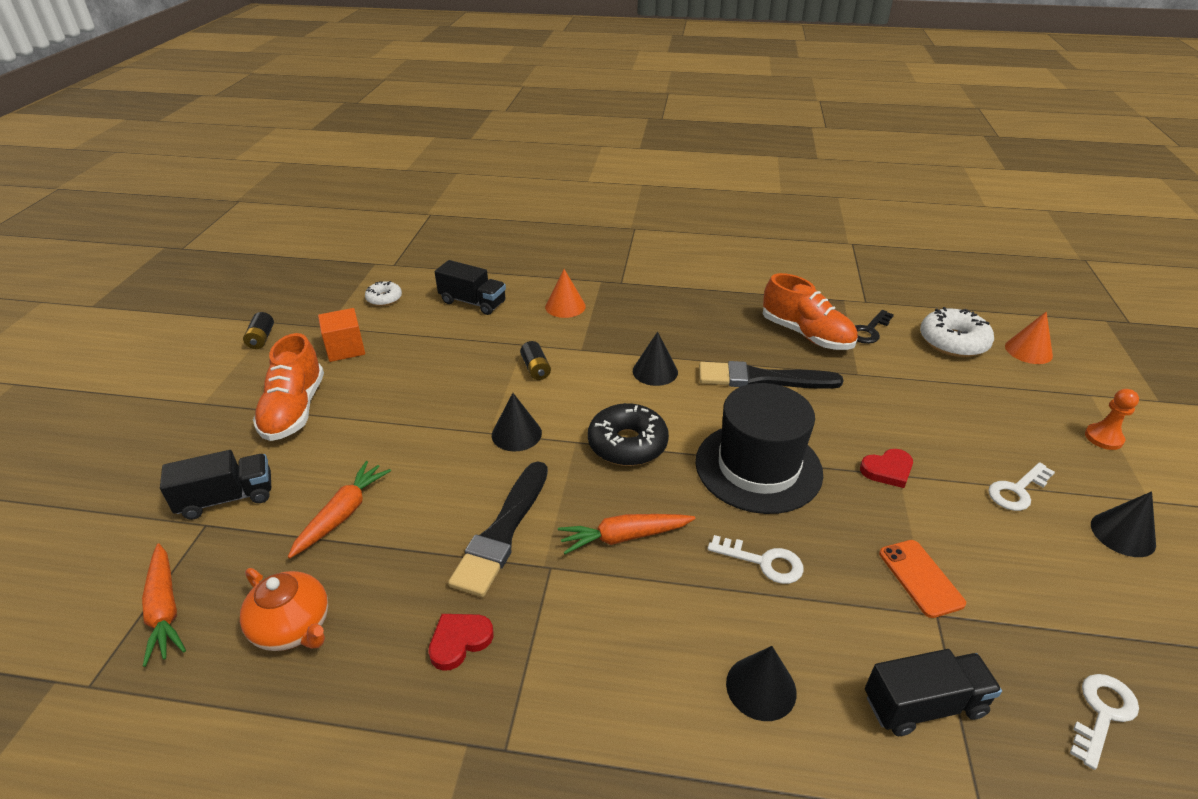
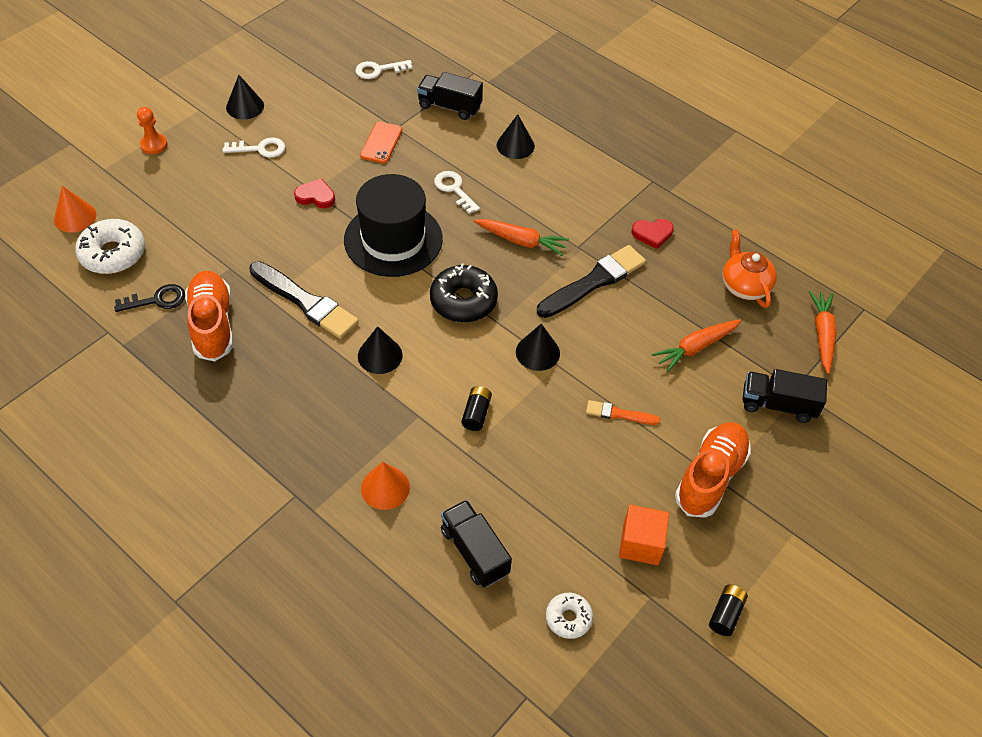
camera: 150 degrees left, 15 degrees up
none -> orange brush [586,400,660,425]

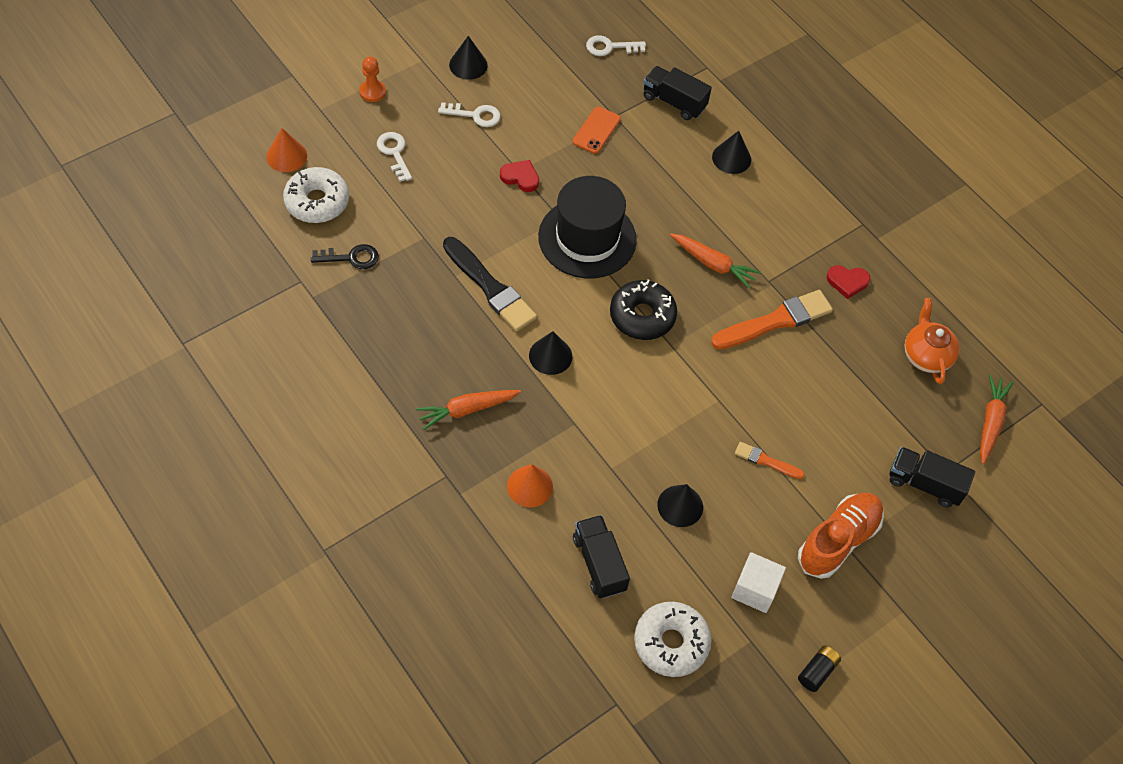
camera: 10 degrees right, 5 degrees up
orange shoe [185,271,233,361] -> none
white key [434,171,480,214] -> white key moved to [377,132,412,182]
black battery [461,386,492,431] -> none
black cone [516,324,560,371] -> black cone moved to [657,484,703,527]
black brush [537,245,646,318] -> orange brush [711,290,833,350]
white donut [546,593,593,639] -> white donut [634,602,711,677], size x1.75
orange cube [619,505,669,565] -> white cube [731,552,786,613]
orange carrot [652,319,741,372] -> orange carrot moved to [416,390,521,430]

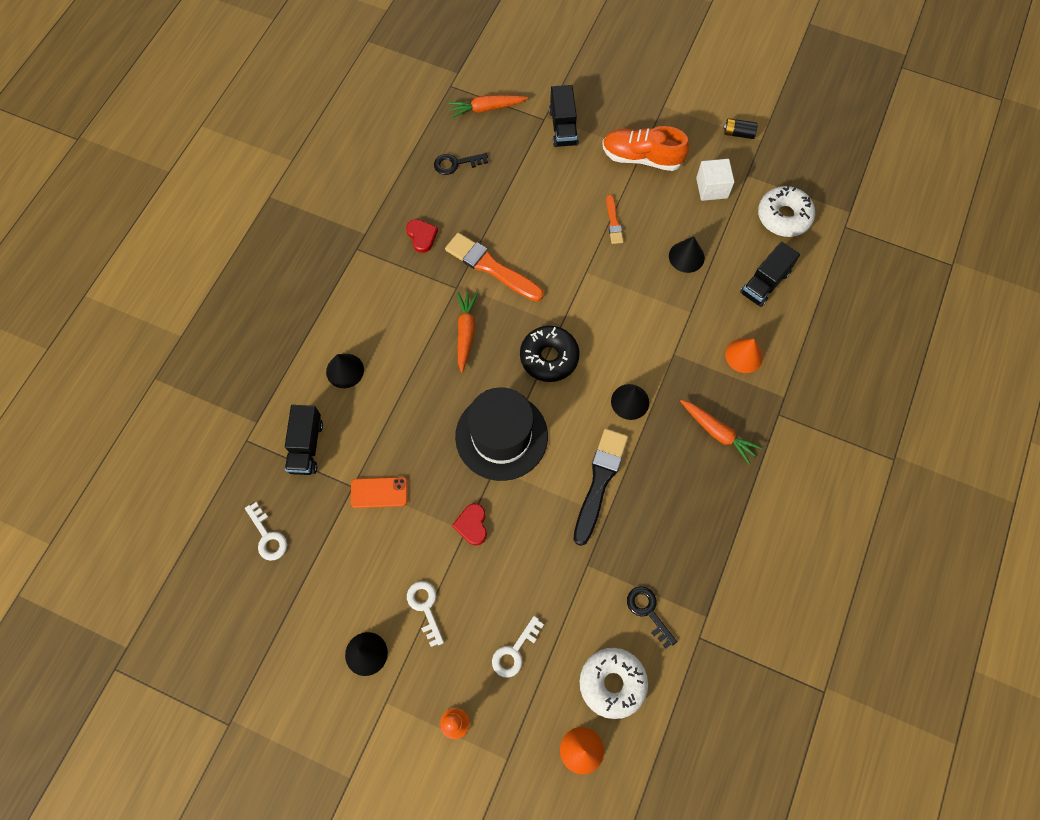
camera: 115 degrees left, 10 degrees up
orange teapot [904,298,959,384] -> black key [434,153,488,175]

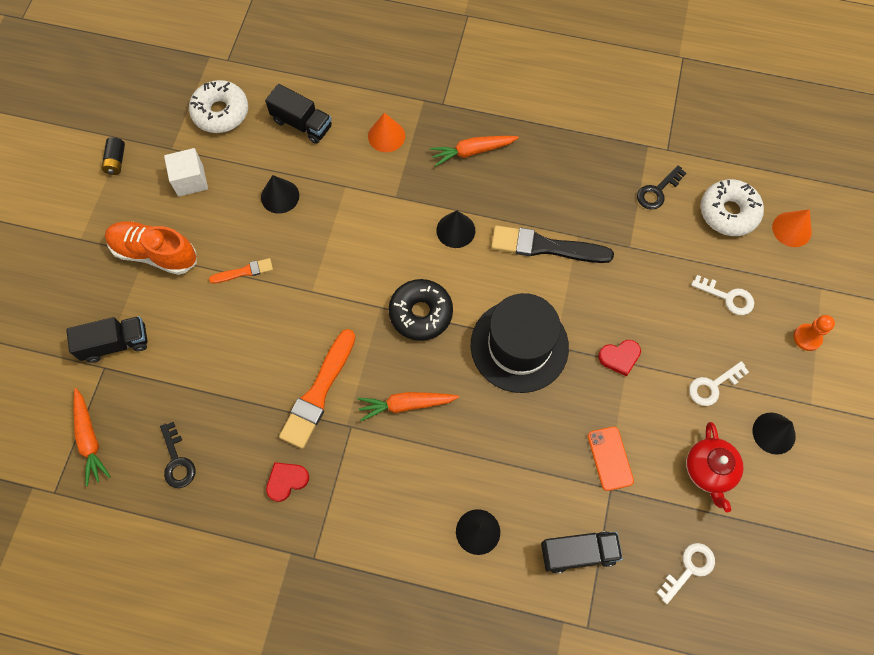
camera: 100 degrees left, 0 degrees up
orange shoe [602,126,689,171] -> orange shoe turned 105 degrees clockwise [105,221,197,275]
orange carrot [680,400,762,464] -> orange carrot turned 135 degrees counterclockwise [430,136,519,166]
none -> red teapot [686,422,743,512]

